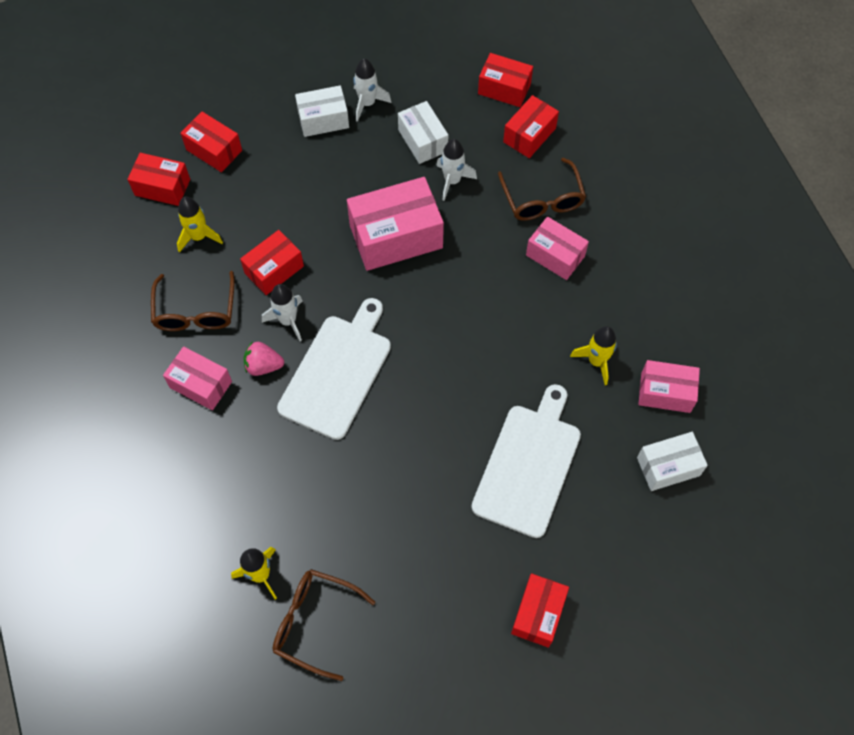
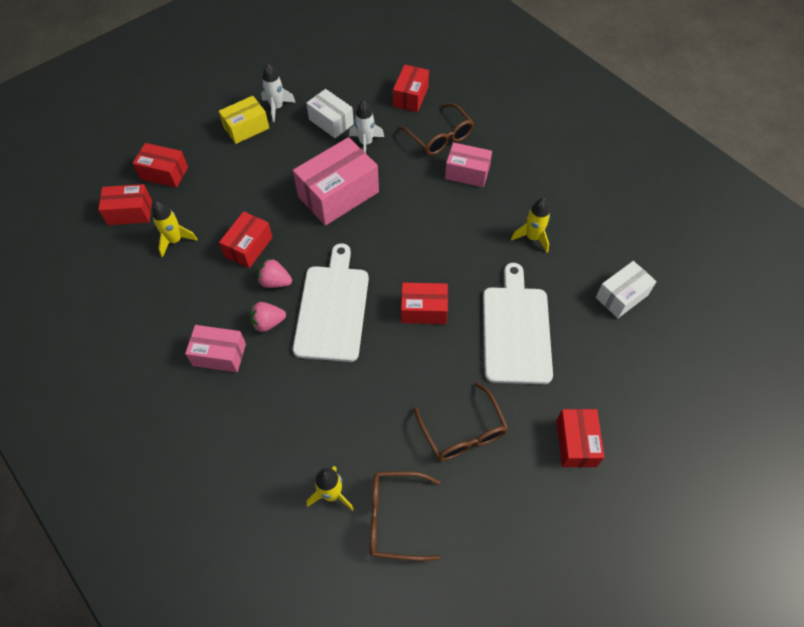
camera: 20 degrees left, 5 degrees down
brown glasses [151,271,235,331] -> brown glasses moved to [414,382,508,461]
white rocket [262,284,303,341] -> pink strawberry [258,259,292,288]
white box [295,85,349,137] -> yellow box [219,96,269,144]
red box [478,53,533,107] -> red box moved to [401,282,448,324]
pink box [638,360,700,413] -> none

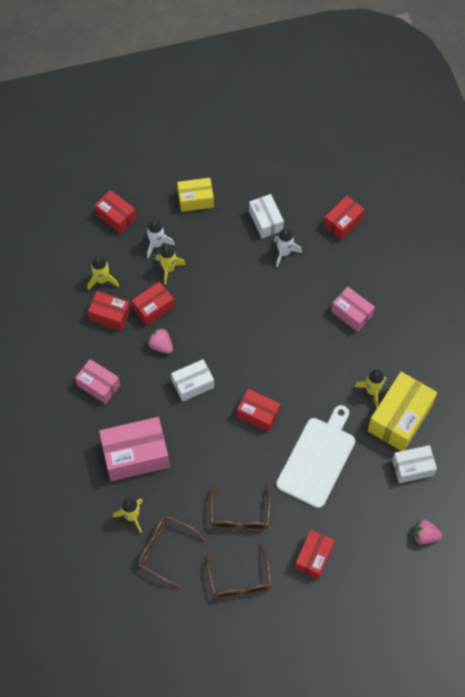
camera: 25 degrees right, 5 degrees up
red box [98,184,152,225] -> red box moved to [88,291,131,331]
pink strawberry [250,302,286,332] -> pink strawberry moved to [413,520,442,545]
white rocket [261,64,296,122] -> white rocket moved to [147,219,175,258]
pink box [293,137,379,226] -> pink box moved to [99,417,170,481]
white cutting board [293,243,369,362] -> white box [171,359,214,402]
brown glasses [399,103,474,155] -> brown glasses moved to [206,544,272,599]
none -> yellow rocket [155,244,186,285]
none -> yellow box [368,372,437,451]

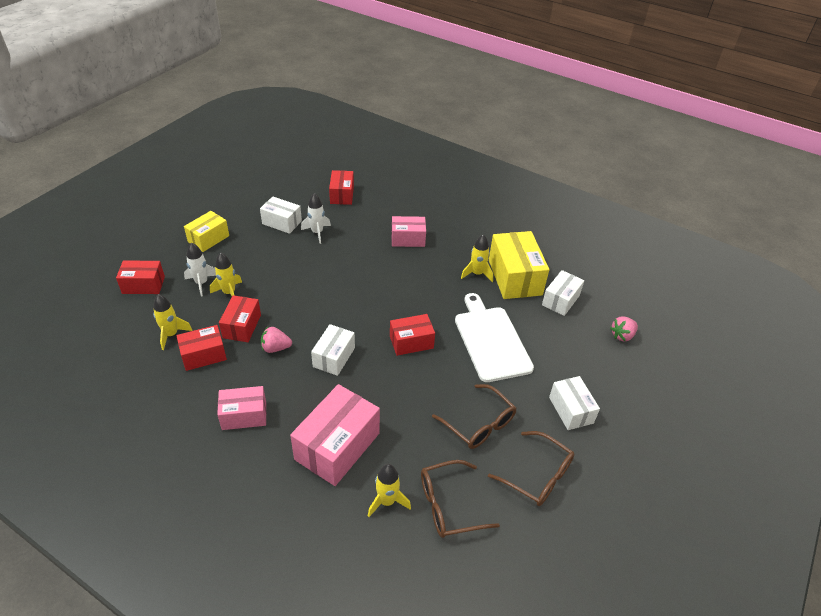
camera: 45 degrees left, 20 degrees down
red box [295,530,335,579] -> white box [549,376,600,430]

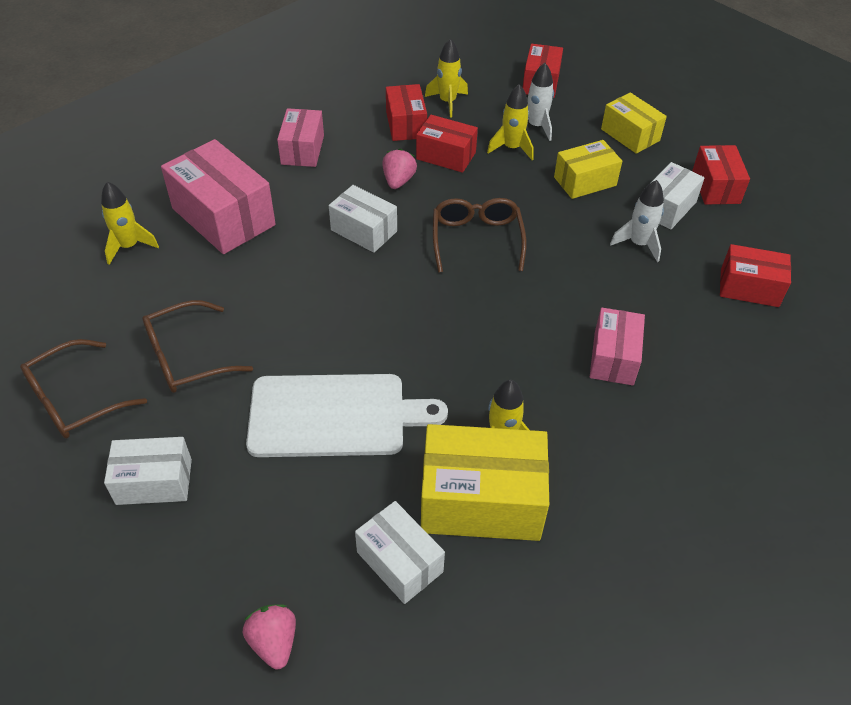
camera: 105 degrees right, 5 degrees up
red box [390,314,435,356] -> red box moved to [692,145,750,204]
brown glasses [421,460,500,538] -> brown glasses moved to [433,198,527,273]
none -> yellow box [554,140,622,199]

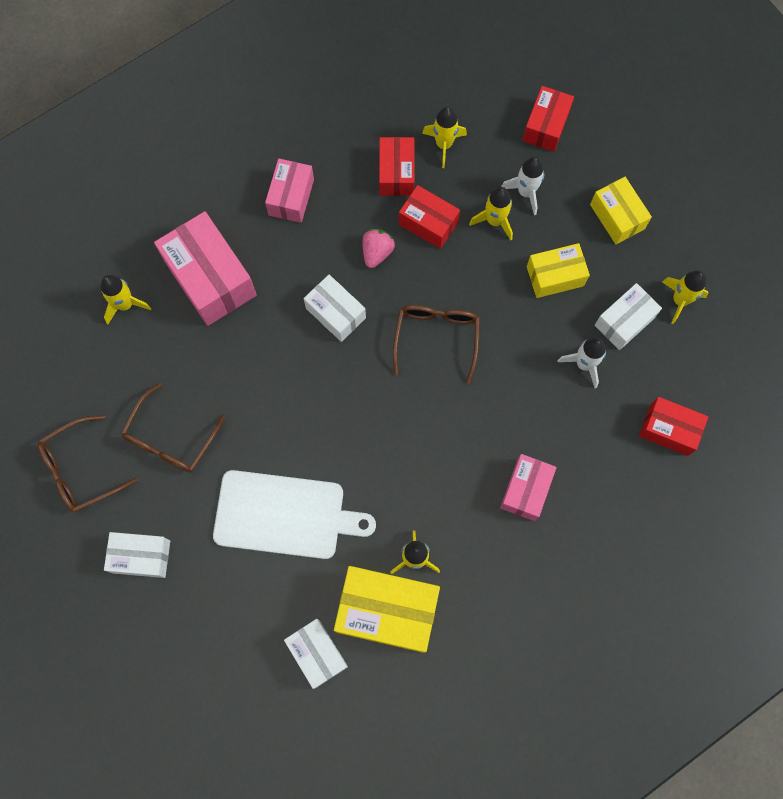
camera: 10 degrees right, 25 degrees up
brown glasses [142,300,253,393] -> brown glasses turned 45 degrees counterclockwise [121,383,226,473]
pink strawberry [243,604,296,669] -> none
red box [692,145,750,204] -> yellow rocket [662,271,708,324]

